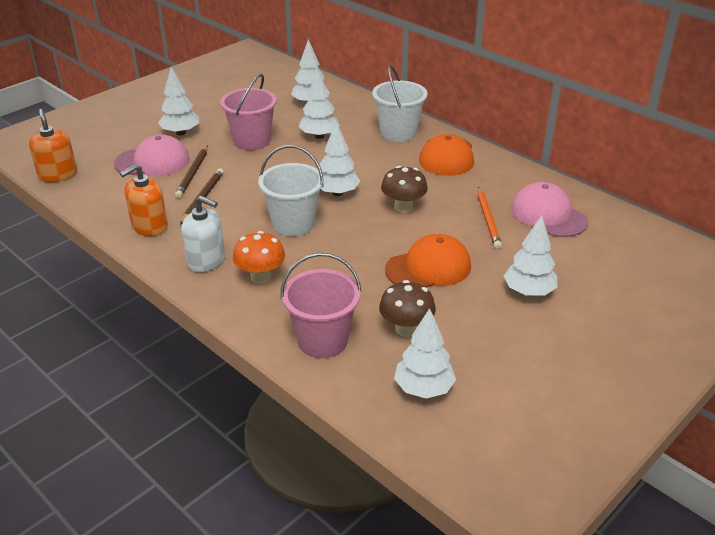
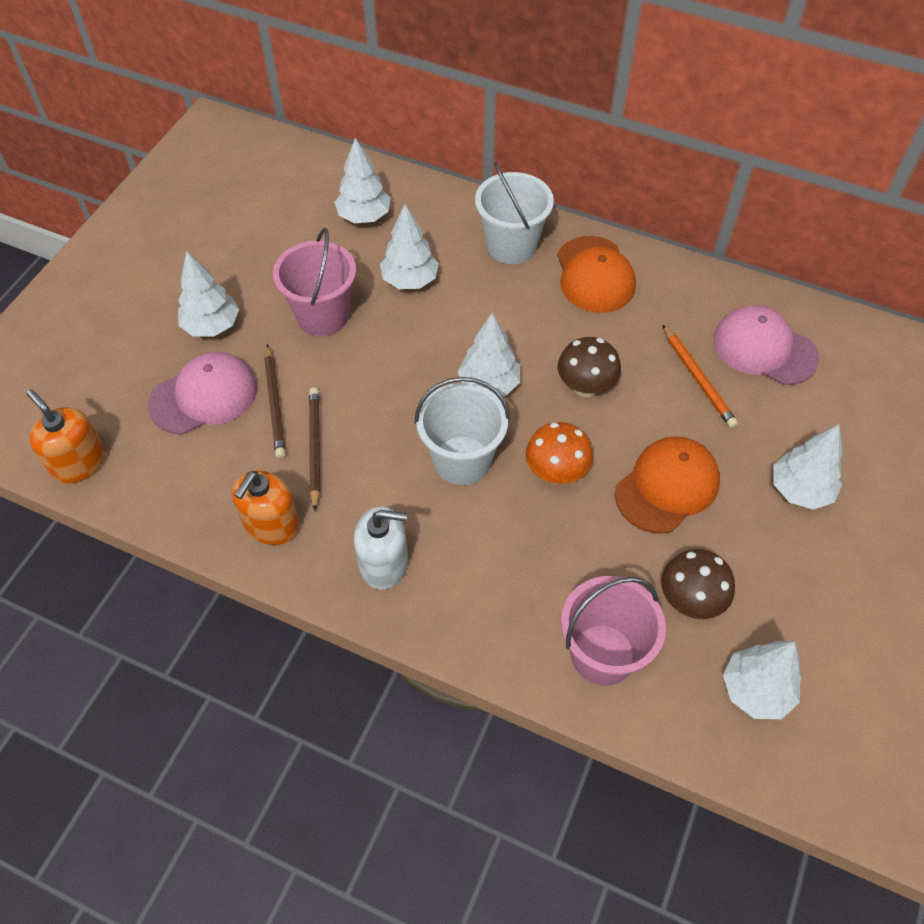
camera: 20 degrees left, 20 degrees up
orange mushroom [233,231,285,284] -> orange mushroom moved to [526,422,593,484]

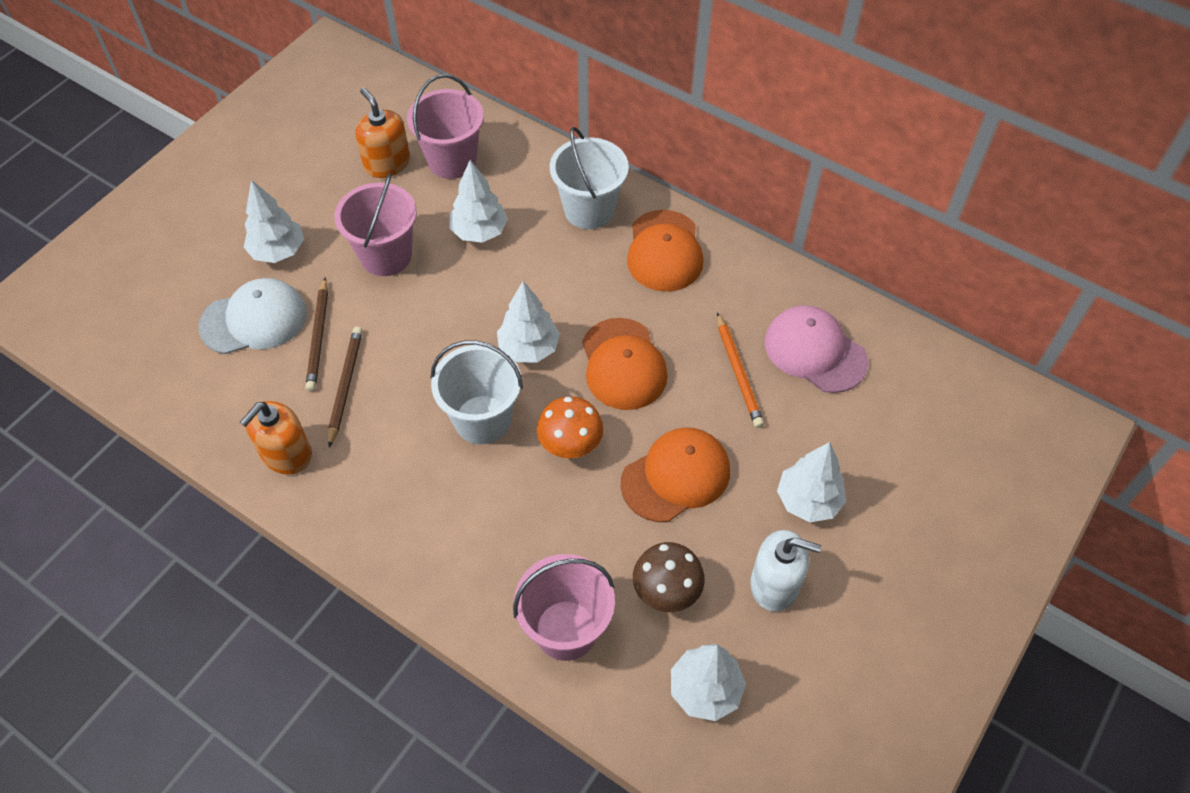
camera: 10 degrees right, 0 degrees up
orange soap dispenser [26,389,105,484] -> orange soap dispenser moved to [355,88,410,178]
pink cap [148,352,257,435] -> white cap [199,278,307,354]
white tree [334,138,391,223] -> pink bucket [407,74,484,179]
white soap dispenser [354,506,408,590] -> white soap dispenser moved to [750,530,821,612]
brown mushroom [558,337,621,397] -> orange cap [582,318,668,410]

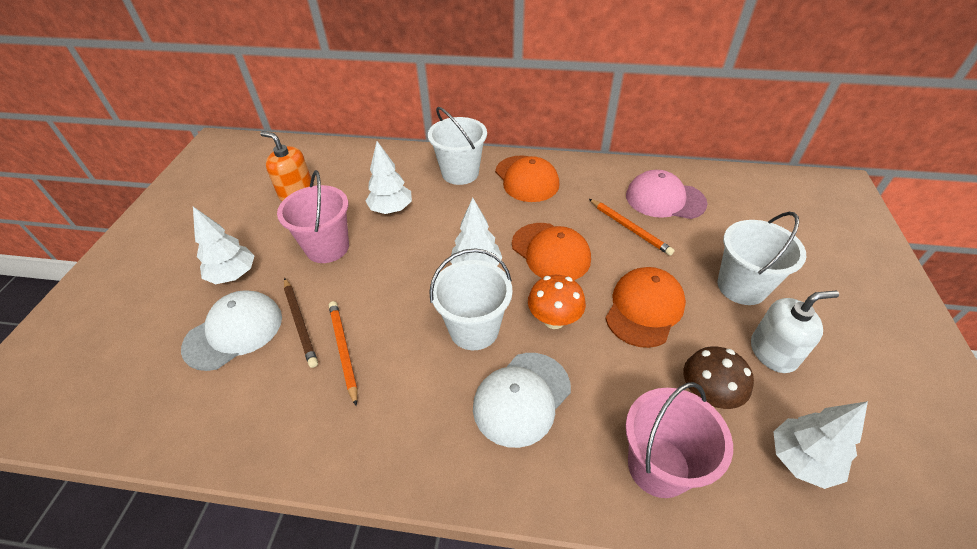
camera: 25 degrees left, 10 degrees down
orange soap dispenser [240,401,312,474] -> none
brown pencil [328,327,363,448] -> orange pencil [329,301,358,406]
pink bucket [407,74,484,179] -> none
white tree [777,442,846,523] -> white bucket [717,212,806,305]
none -> white cap [473,353,571,448]

